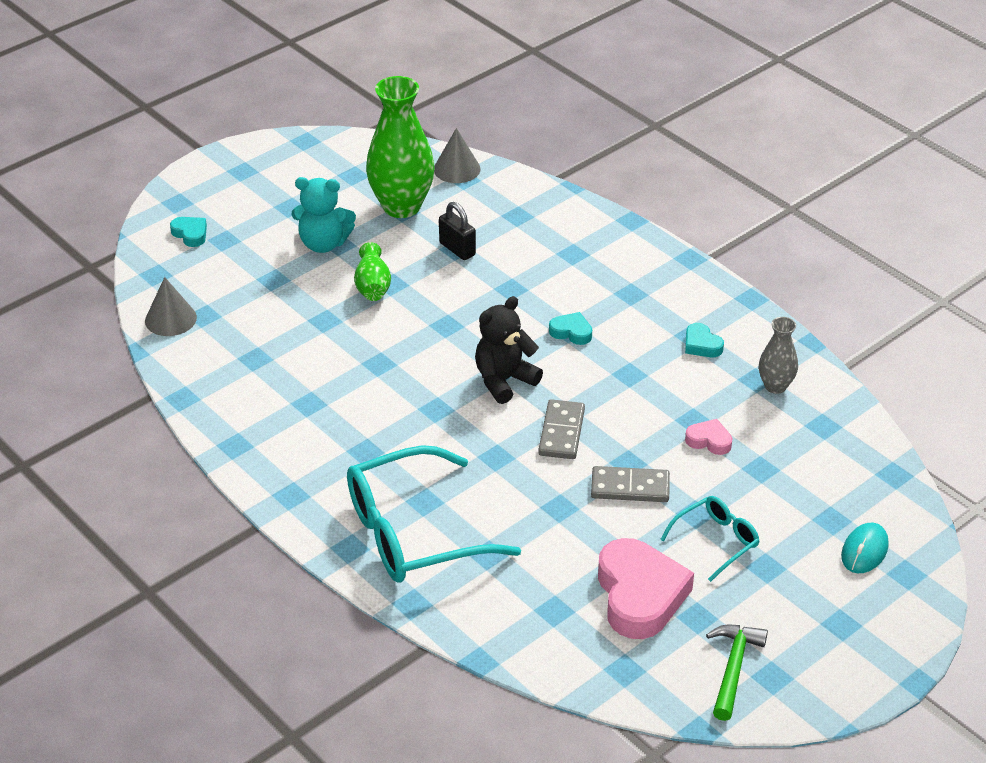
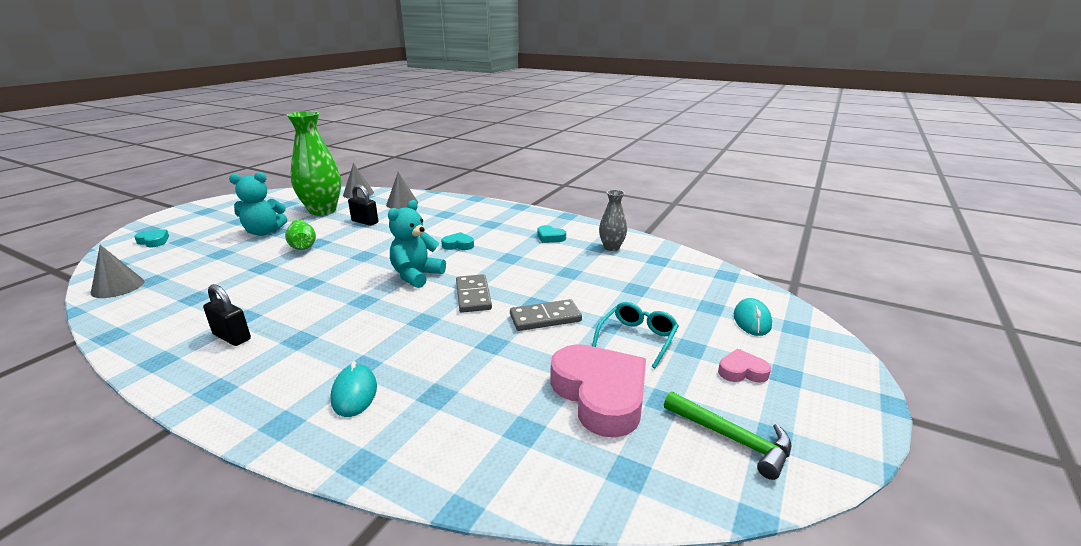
camera: 20 degrees left, 15 degrees down
turquoise glasses [347,445,521,583] -> turquoise mouse [330,361,377,417]
black teddy bear [475,296,543,404] -> turquoise teddy bear [388,200,446,288]
pink heart [685,419,733,455] -> pink heart moved to [718,349,771,383]
green hammer [706,625,768,721] -> green hammer turned 135 degrees clockwise [664,392,791,480]
none -> black padlock [203,284,251,346]
none -> grey cone [386,172,418,209]

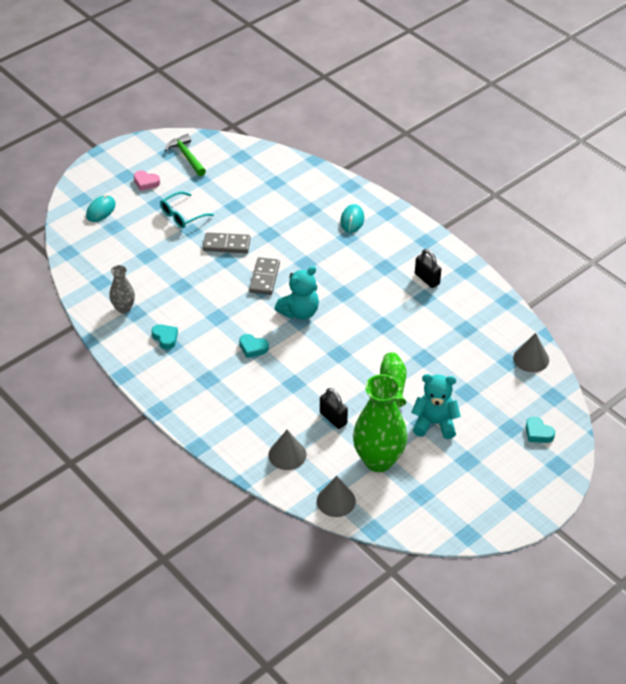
camera: 160 degrees left, 20 degrees up
pink heart [550,344,646,437] -> none

